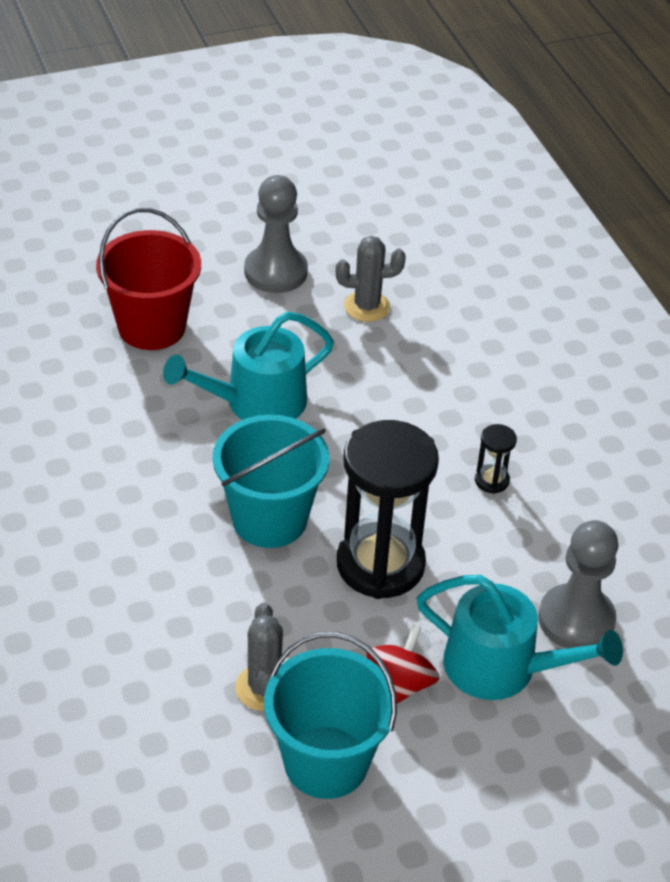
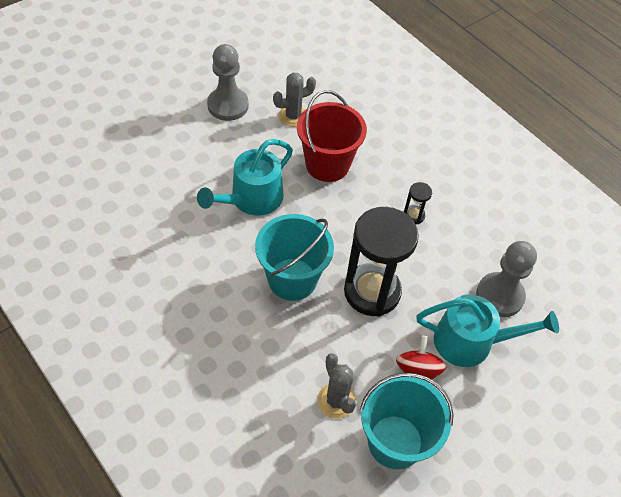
camera: 20 degrees left, 10 degrees up
red bucket [96,208,201,350] -> red bucket moved to [297,90,367,182]

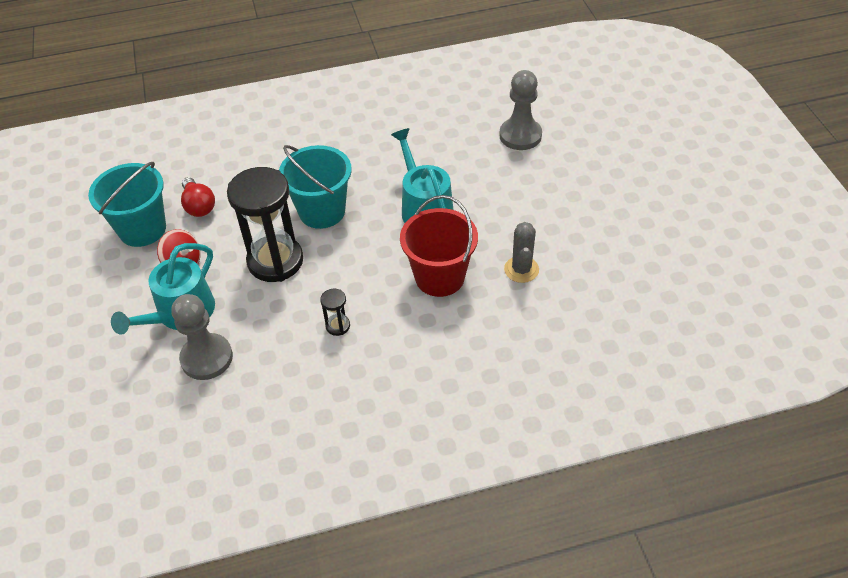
camera: 120 degrees right, 5 degrees down
grey pawn [207,44,249,121] -> grey pawn moved to [499,70,542,150]
grey cactus [318,353,356,419] -> red light bulb [181,177,215,217]

